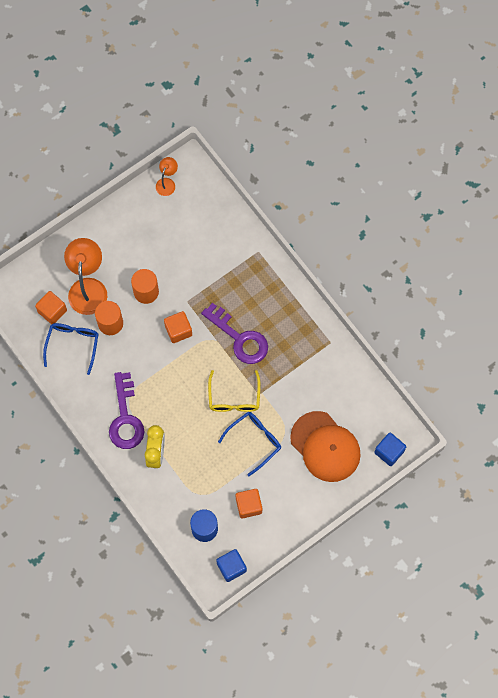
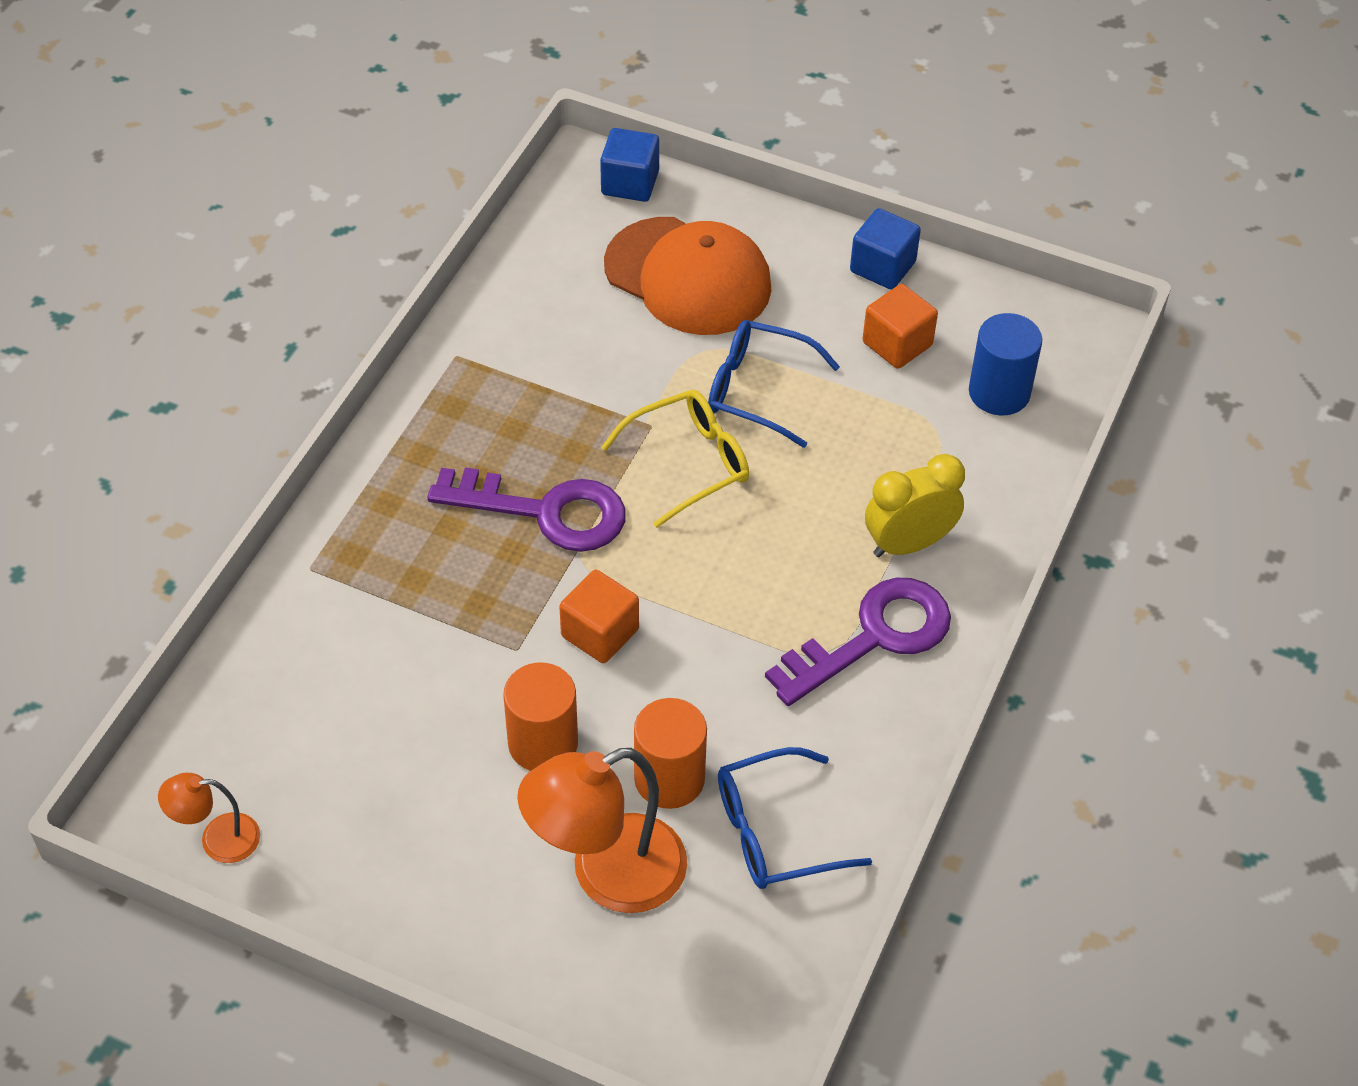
camera: 120 degrees left, 20 degrees down
orange cube [35,291,67,324] -> none
purple key [201,303,268,364] -> purple key turned 90 degrees clockwise [427,467,626,552]
blue cube [216,549,247,582] -> blue cube moved to [850,208,921,290]
orange cap [290,411,361,482] -> orange cap turned 105 degrees clockwise [604,217,771,335]

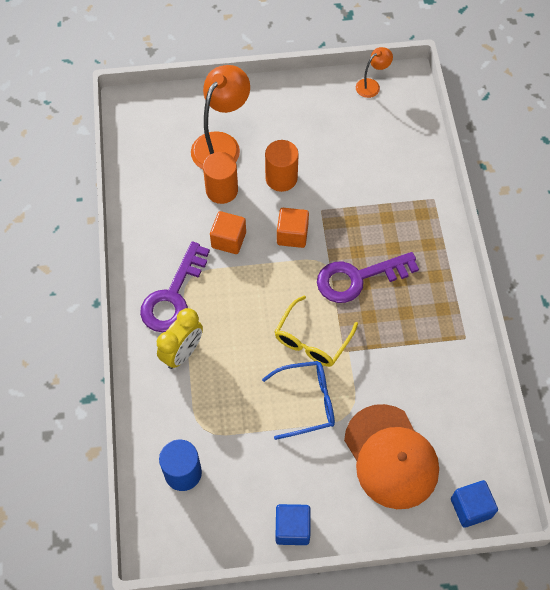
camera: 150 degrees right, 10 degrees up
orange cap [604,217,771,335] -> orange cap turned 120 degrees counterclockwise [344,404,439,509]
blue glasses [718,747,872,889] -> none
orange cube [863,284,938,369] -> orange cube moved to [210,211,246,254]

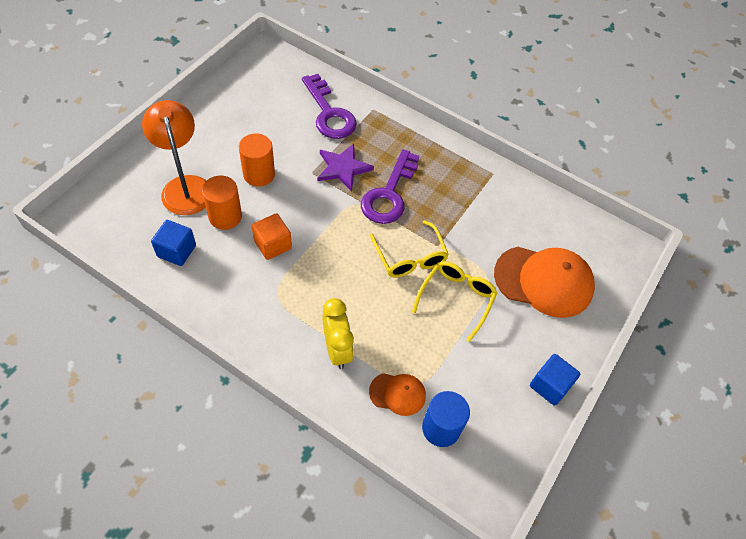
camera: 55 degrees left, 5 degrees down
purple key [140,241,210,332] -> purple key moved to [302,74,357,139]
blue glasses [262,361,335,440] -> yellow glasses [412,261,498,342]
orange cube [277,208,309,248] -> none
orange lamp [356,47,393,98] -> none
blue cube [451,480,498,528] -> blue cube moved to [151,220,196,266]
none -> purple star [317,144,374,192]
none -> orange cap [369,373,426,416]

